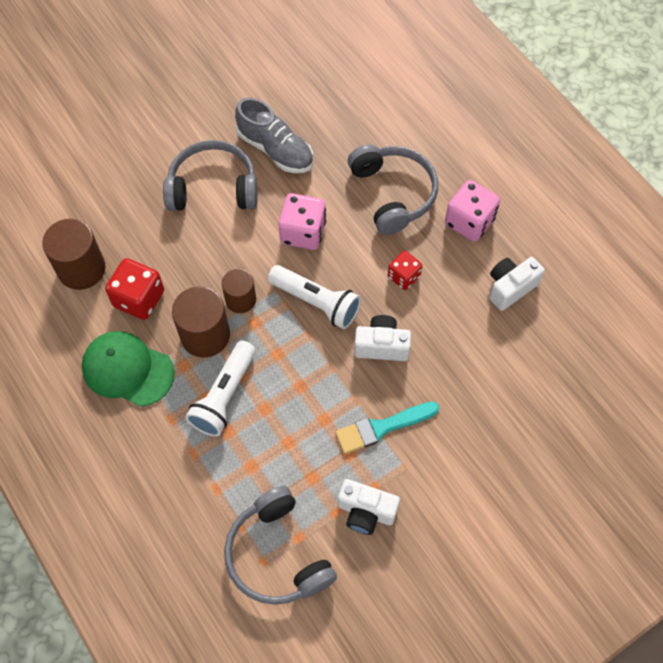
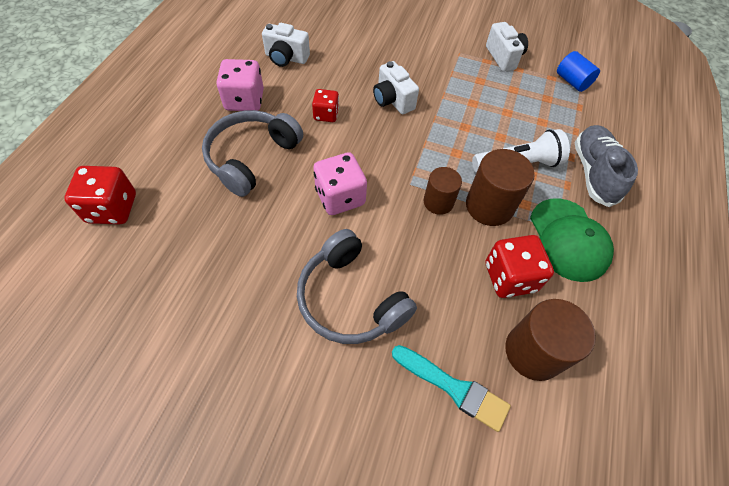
camera: 130 degrees left, 5 degrees down
grey headphones [224,486,337,605] -> blue cylinder [557,51,600,92]
grey shoe [235,97,313,173] -> grey shoe moved to [574,125,638,207]
white flashlight [268,265,361,329] -> none
turquoise brush [335,402,439,454] -> turquoise brush moved to [392,345,511,432]
none -> red dice [64,166,136,224]

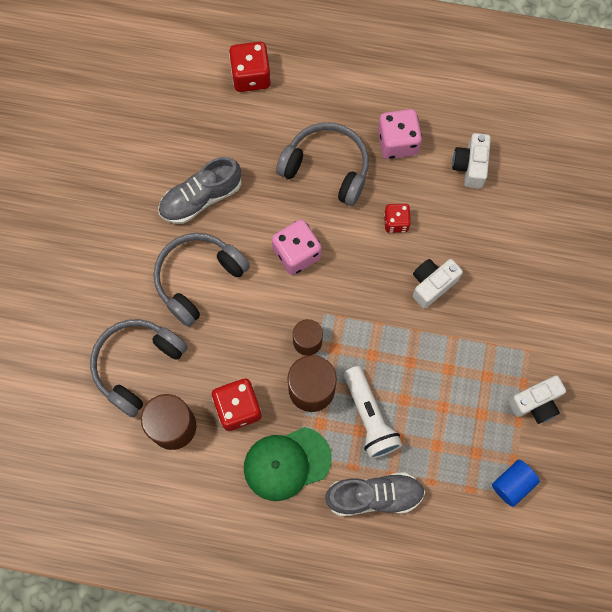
camera: 85 degrees right, 15 degrees up
turquoise brush [392,345,511,432] -> grey headphones [90,319,188,417]
none -> grey shoe [158,157,241,224]

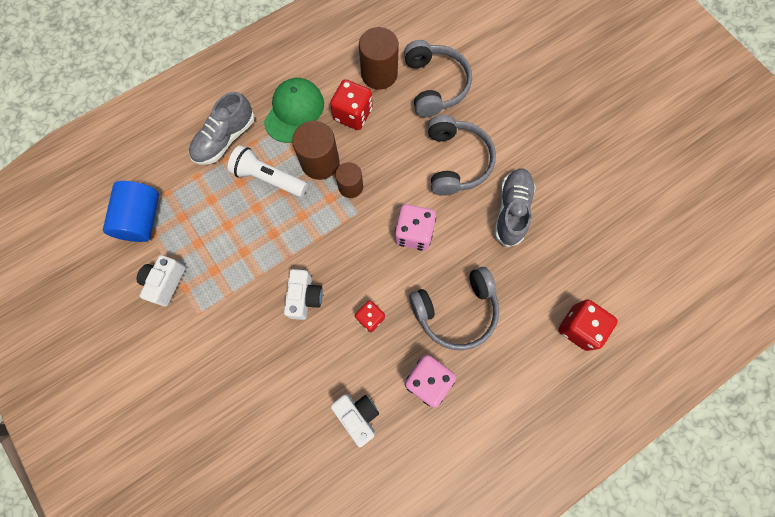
camera: 135 degrees right, 0 degrees up
blue cylinder [492,460,540,507] -> blue cylinder [103,181,159,242], size x1.58

